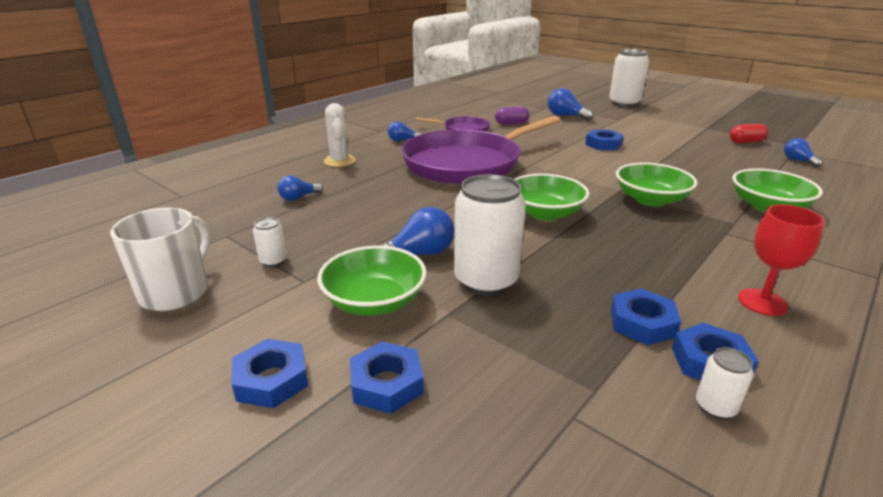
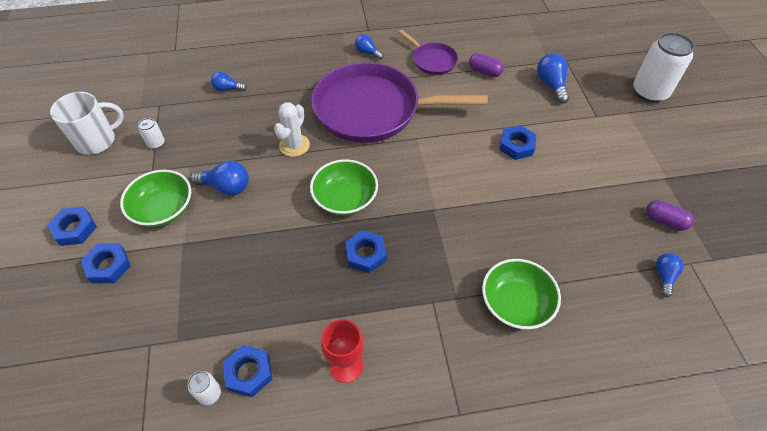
camera: 40 degrees right, 25 degrees up
white cactus [324,103,356,167] -> white cactus moved to [274,102,310,157]
white can [454,174,526,296] -> none
blue nut [611,288,681,345] -> blue nut moved to [345,230,387,273]
green bowl [616,162,698,206] -> none
red capsule [729,124,768,143] -> purple capsule [646,200,694,231]

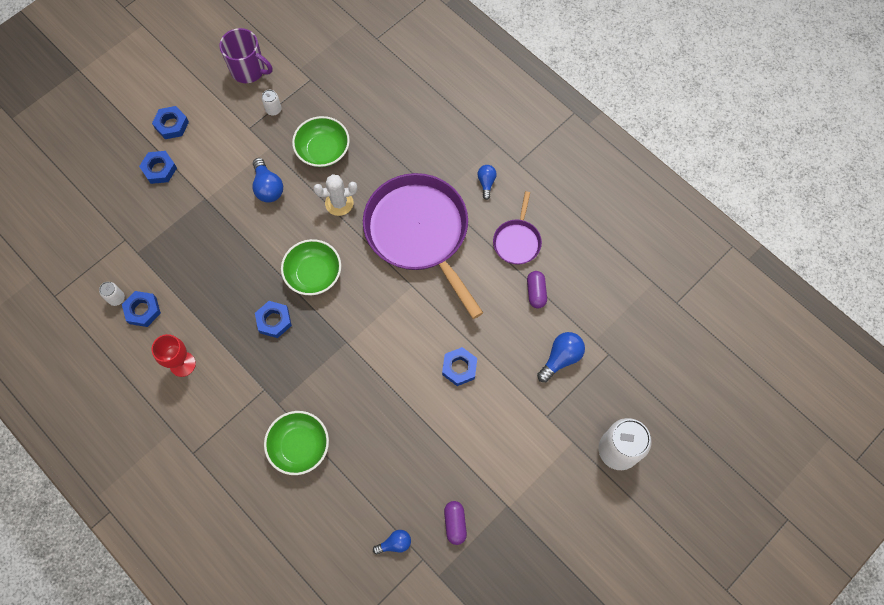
camera: 55 degrees right, 15 degrees up
white mug [50,92,124,155] -> purple mug [219,28,272,83]
green bowl [120,170,191,227] -> green bowl moved to [292,116,350,167]
blue light bulb [211,72,247,91] -> none

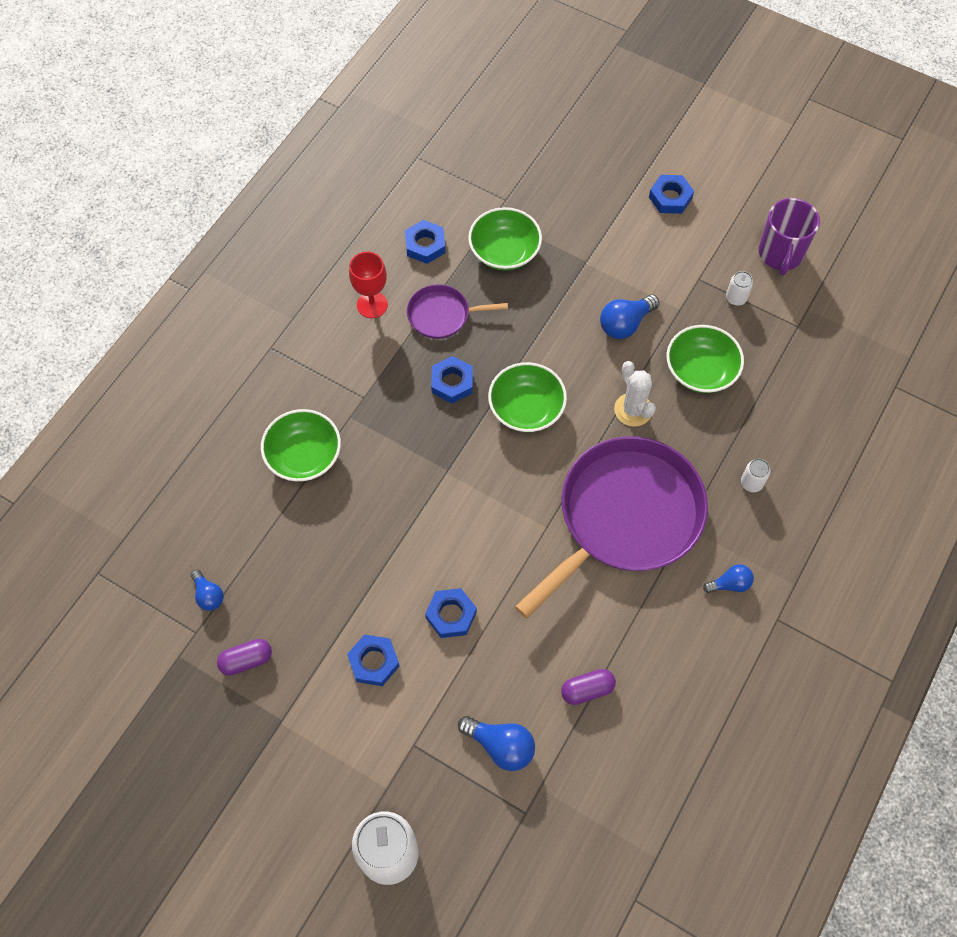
camera: 75 degrees right, 5 degrees down
white can [99,282,125,306] -> white can moved to [741,459,770,492]
blue nut [139,151,177,184] -> blue nut moved to [347,634,400,686]
purple pan [493,191,542,265] -> purple pan moved to [407,284,508,339]
none -> green bowl [468,207,542,271]

